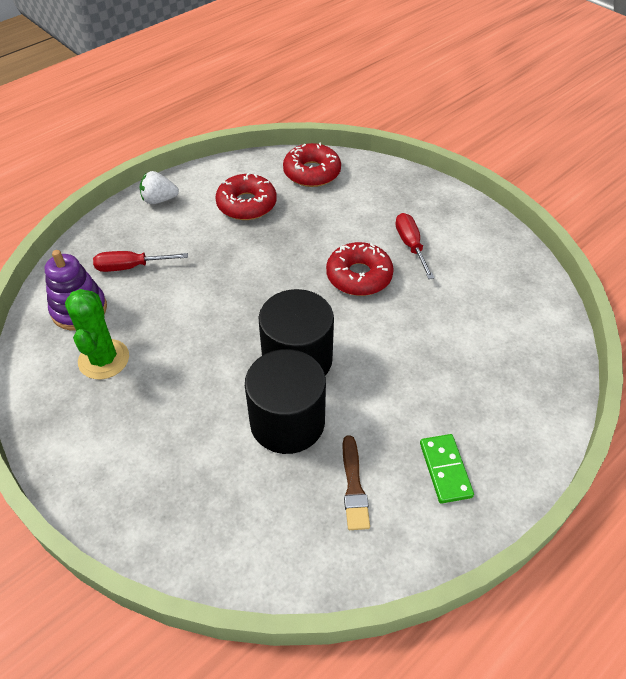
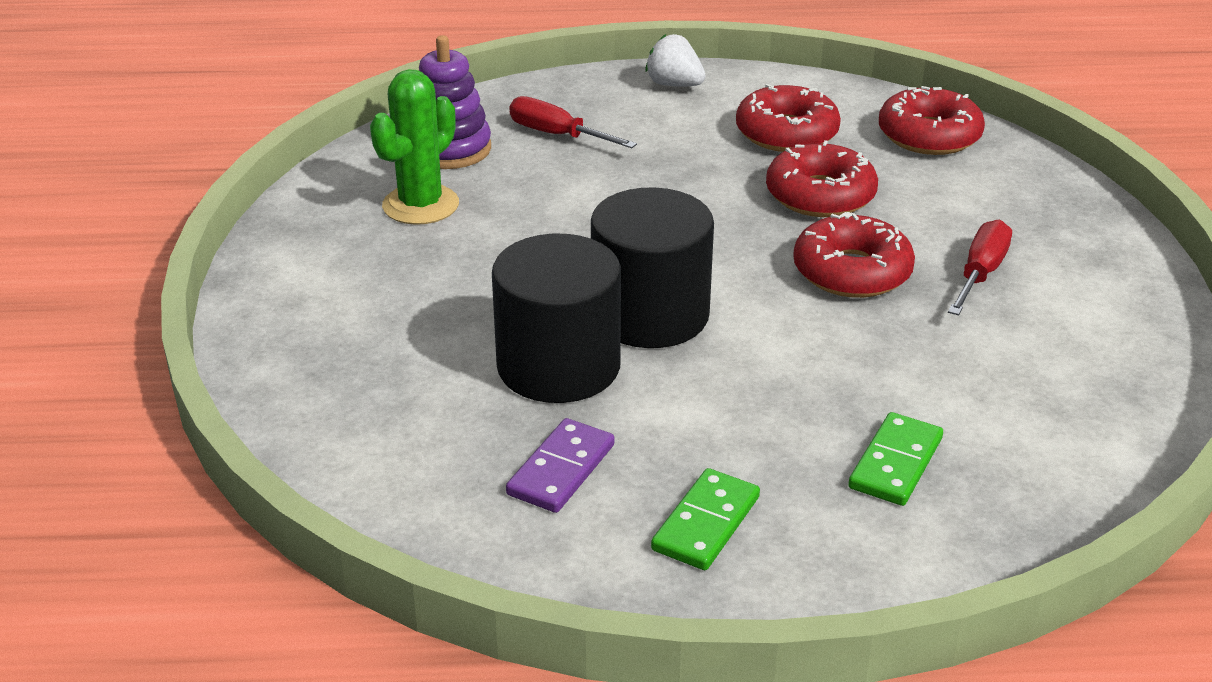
camera: 40 degrees right, 15 degrees down
brown brush [343,435,370,530] -> purple domino [506,418,615,513]
none -> red donut [766,140,878,217]
none -> green domino [848,412,943,506]

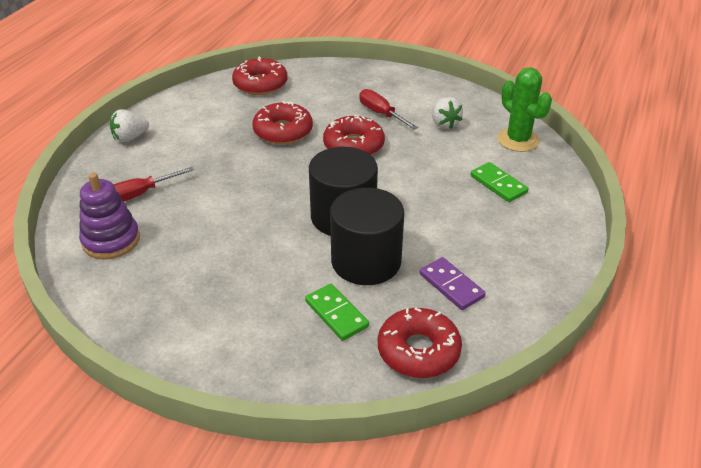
camera: 65 degrees left, 5 degrees up
green cactus [370,69,459,225] -> green cactus moved to [497,67,552,152]
green domino [651,468,760,570] -> green domino moved to [305,284,369,341]
red donut [736,84,841,152] -> red donut moved to [378,307,462,378]
none -> white strawberry [432,97,463,129]

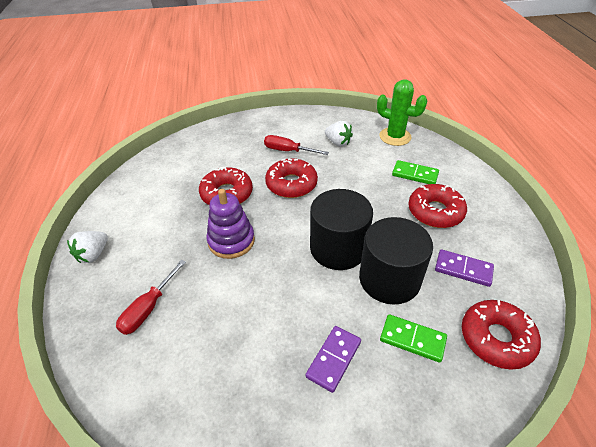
camera: 30 degrees left, 5 degrees up
purple stacking toy [79,173,140,260] -> purple stacking toy moved to [206,189,255,259]
red donut [232,57,288,95] -> red donut moved to [408,184,467,228]
none -> purple domino [305,326,361,393]

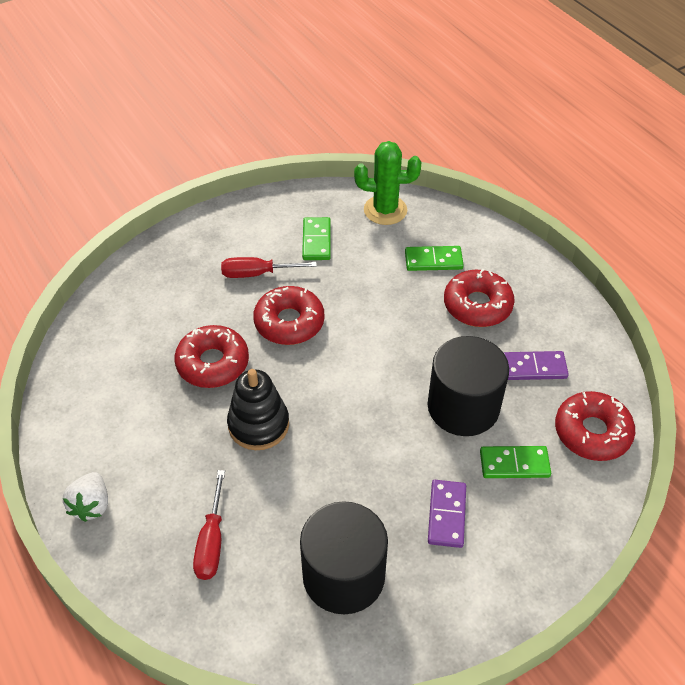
camera: 25 degrees left, 5 degrees up
purple stacking toy [206,189,255,259] -> black stacking toy [227,369,289,450]
black cylinder [310,189,373,270] -> black cylinder moved to [300,501,388,614]
white strawberry [325,121,353,147] -> green domino [302,217,331,260]

